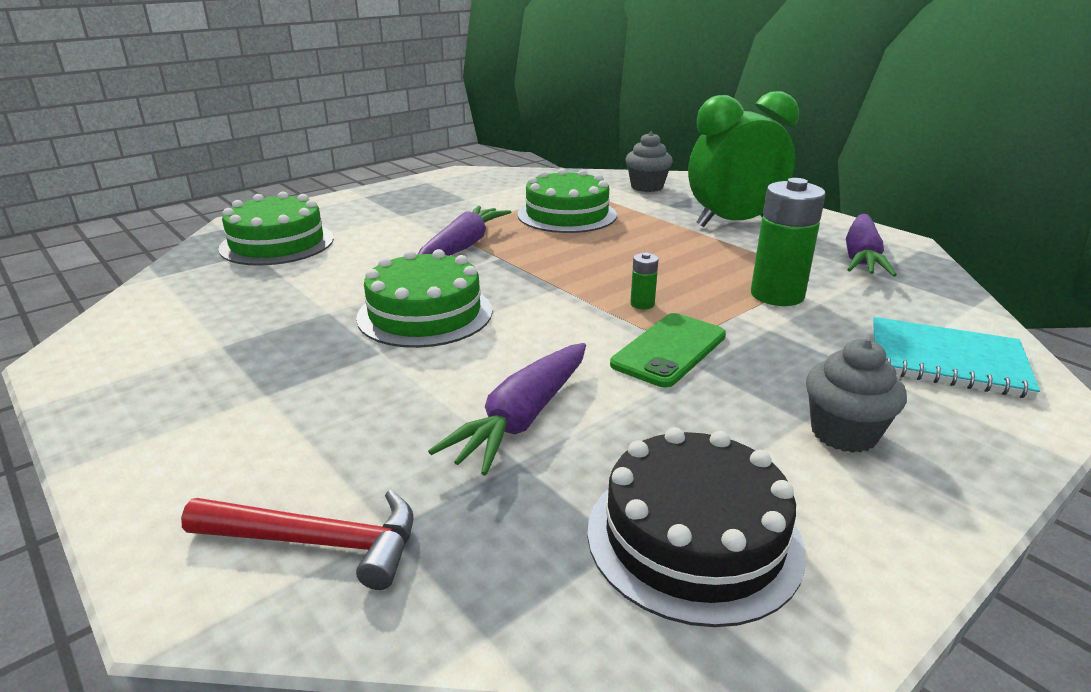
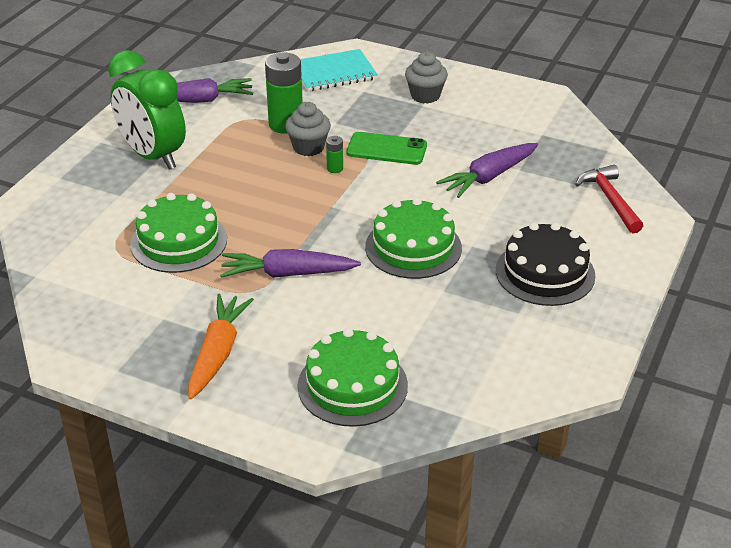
camera: 115 degrees left, 10 degrees up
purple carrot [428,343,586,476] -> purple carrot turned 135 degrees clockwise [436,143,538,198]
black cake [587,427,806,627] -> black cake moved to [496,222,596,306]
grey cupcake [625,132,673,192] -> grey cupcake moved to [285,102,331,156]
turquoise notebook [872,317,1040,399] -> turquoise notebook turned 75 degrees clockwise [300,49,378,91]
none -> orange carrot [188,294,254,399]

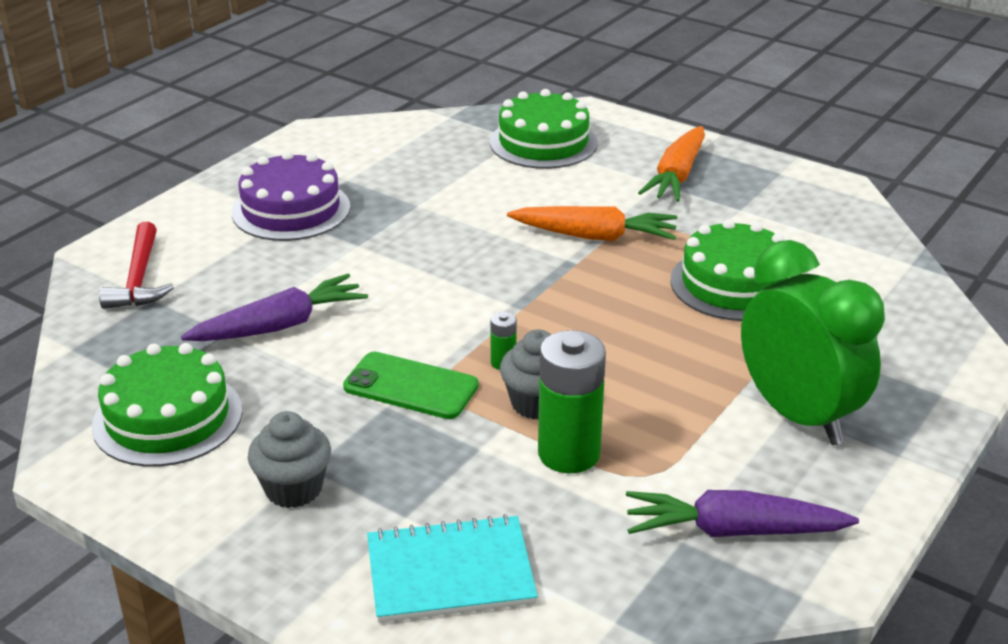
camera: 170 degrees left, 5 degrees down
purple carrot [220,249,361,278] -> orange carrot [507,206,677,241]
green cake [365,197,462,279] -> green cake moved to [92,343,242,467]
black cake [496,222,596,306] -> purple cake [232,151,350,241]

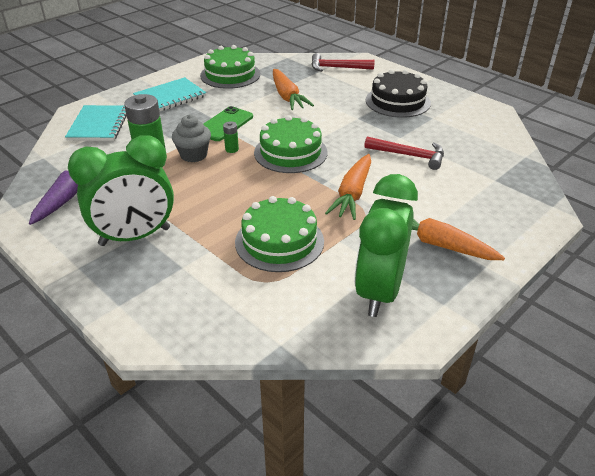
camera: 100 degrees right, 5 degrees up
purple carrot [181,274,368,341] -> orange carrot [273,69,314,110]
purple cake [232,151,350,241] -> black cake [366,69,431,118]
grey cupcake [248,411,331,508] -> turquoise notebook [133,77,207,112]
green cake [490,89,598,169] -> green cake moved to [254,115,328,173]
none -> green clock [354,174,418,317]
none -> red hammer [364,137,444,170]

